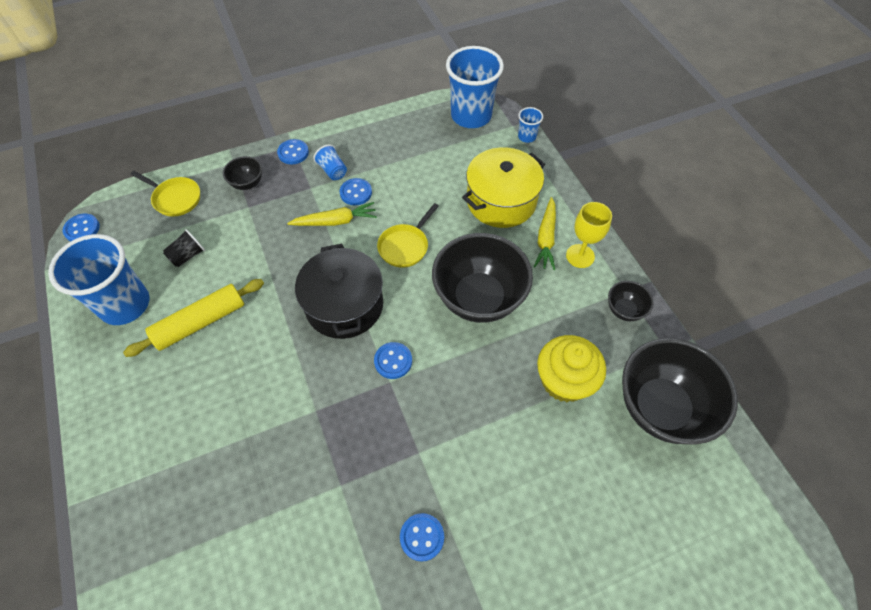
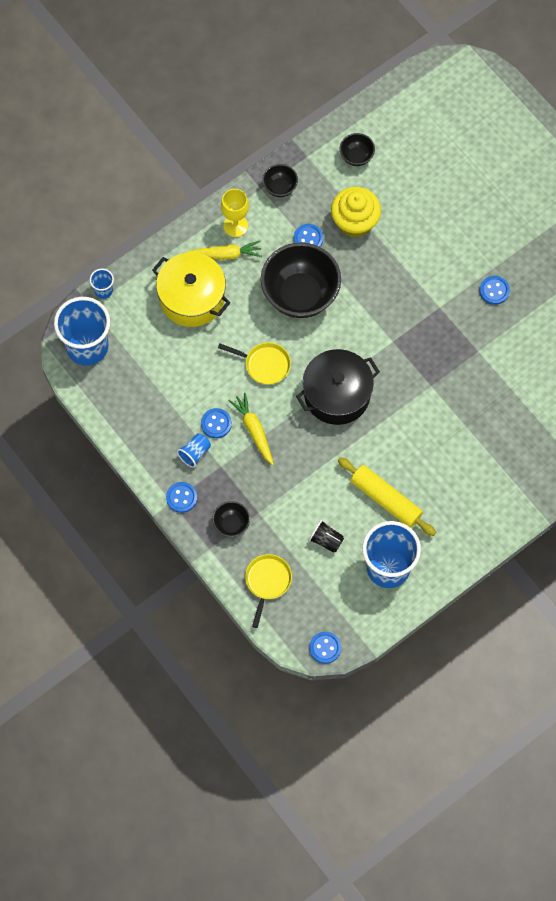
camera: 105 degrees left, 10 degrees up
blue button [374,342,412,379] -> blue button moved to [294,224,323,247]
black bowl [622,338,738,445] -> black bowl [340,133,375,166], size x0.46

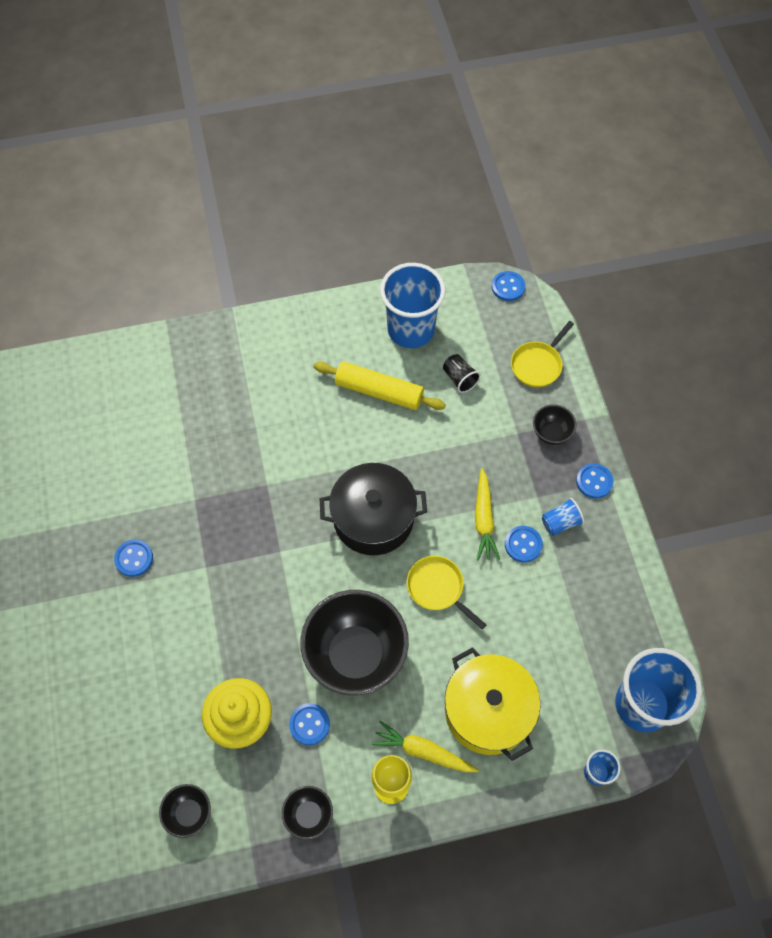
camera: 155 degrees left, 5 degrees down
yellow rolling pin [338,457,436,536] -> yellow rolling pin turned 45 degrees counterclockwise [314,361,446,410]

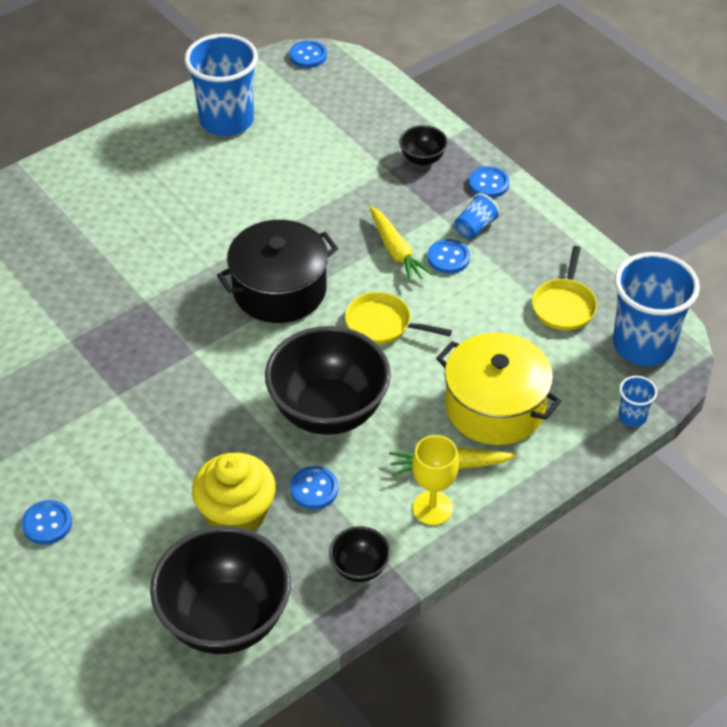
camera: 25 degrees left, 15 degrees down
blue button [114,539,153,577] -> blue button moved to [22,500,72,545]
black bowl [159,784,211,838] -> black bowl [150,526,291,654], size x2.19
yellow rolling pin [314,361,446,410] -> none
black cup [443,354,481,393] -> none
yellow pan [511,321,574,387] -> yellow pan moved to [532,246,597,330]

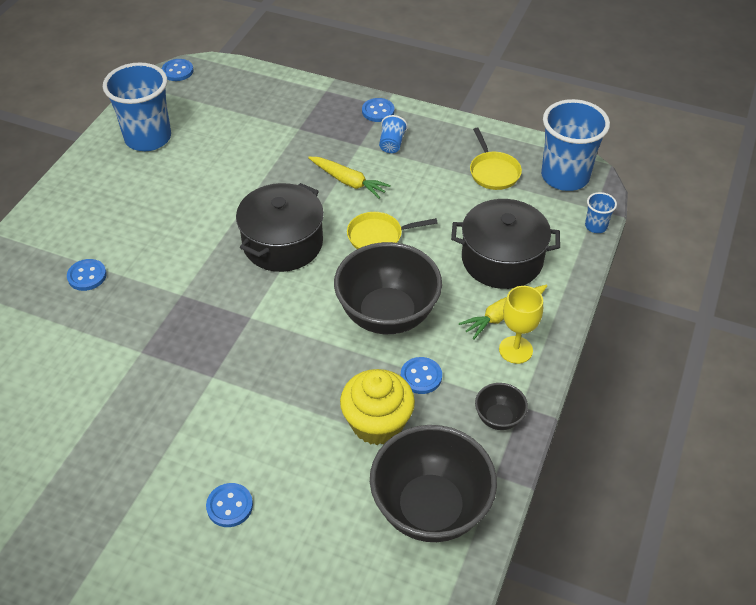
camera: 30 degrees left, 0 degrees up
black bowl [399,125,448,166] -> none
blue button [427,239,470,274] -> blue button moved to [67,259,107,291]
yellow pot [436,333,562,445] -> black pot [451,199,560,289]

